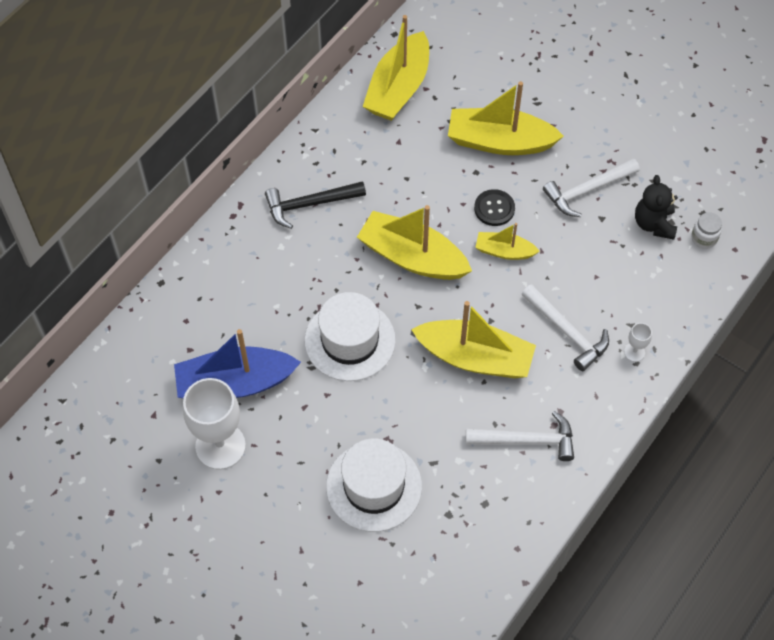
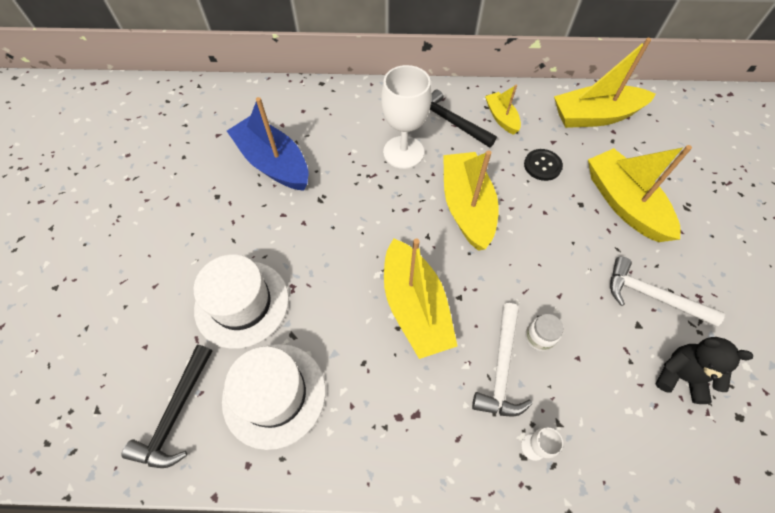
camera: 55 degrees right, 0 degrees up
white goblet [183,378,246,470] -> white goblet moved to [381,65,431,169]
white hat [305,292,396,381] -> white hat moved to [222,344,326,450]
white hammer [466,411,574,461] -> none
black button [474,189,515,226] -> black button moved to [524,149,563,181]
yellow boat [475,223,540,260] -> yellow boat moved to [485,85,521,135]
black teddy bear [635,175,678,239] -> black teddy bear turned 60 degrees clockwise [655,337,753,404]
white jar [691,212,722,249] -> white jar moved to [525,314,563,351]
none -> black hammer [121,345,212,468]

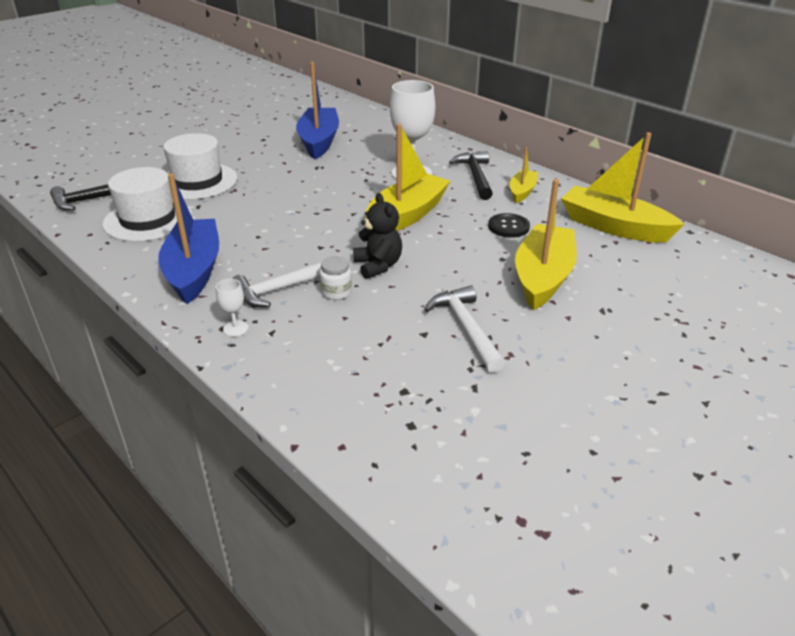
camera: 45 degrees right, 25 degrees down
yellow boat [384,238,458,359] -> none
black teddy bear [655,337,753,404] -> black teddy bear moved to [353,193,402,279]
none -> blue boat [158,174,219,304]

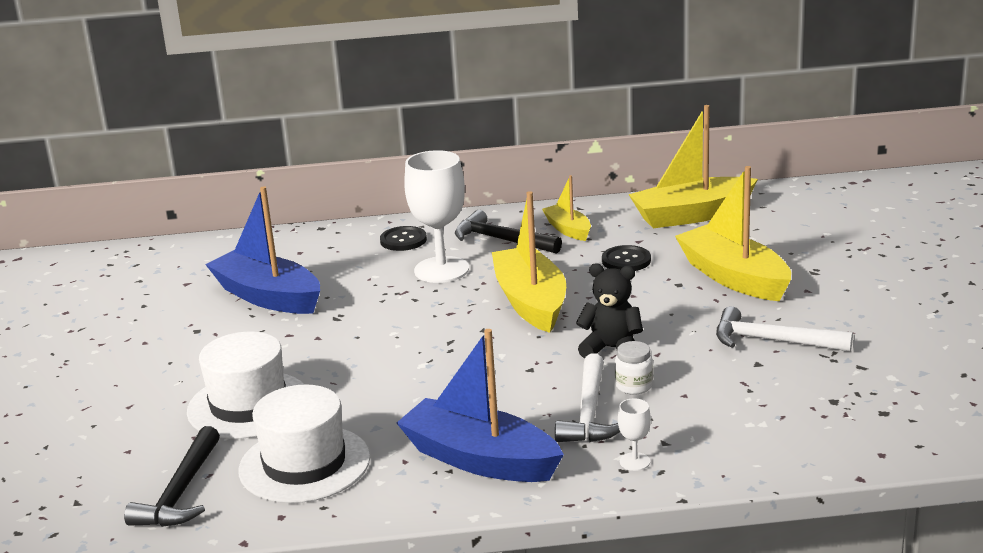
camera: 50 degrees left, 10 degrees down
none -> black button [380,226,427,251]

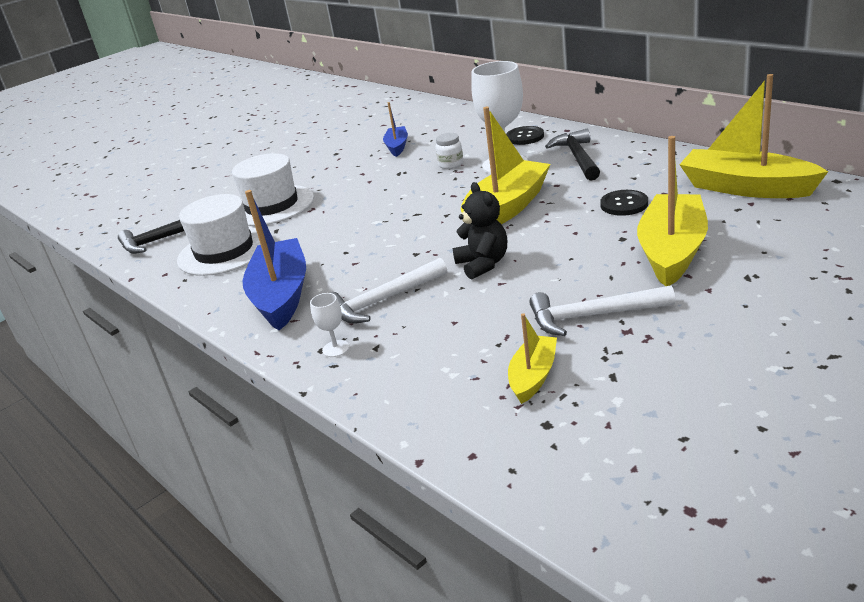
camera: 55 degrees right, 5 degrees up
blue boat [205,186,320,314] -> blue boat [383,102,408,157], size x0.54
yellow boat [542,175,591,241] -> yellow boat moved to [508,313,557,404]
white jar [615,341,653,395] -> white jar moved to [436,133,463,169]
white hammer [716,306,853,352] -> white hammer turned 75 degrees counterclockwise [529,285,675,336]

